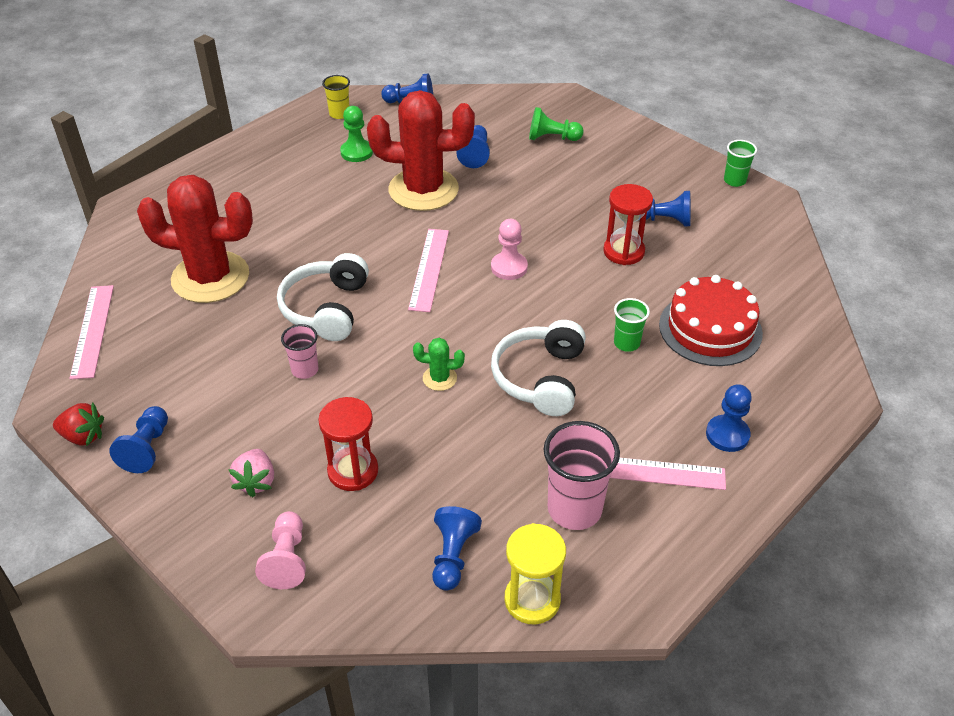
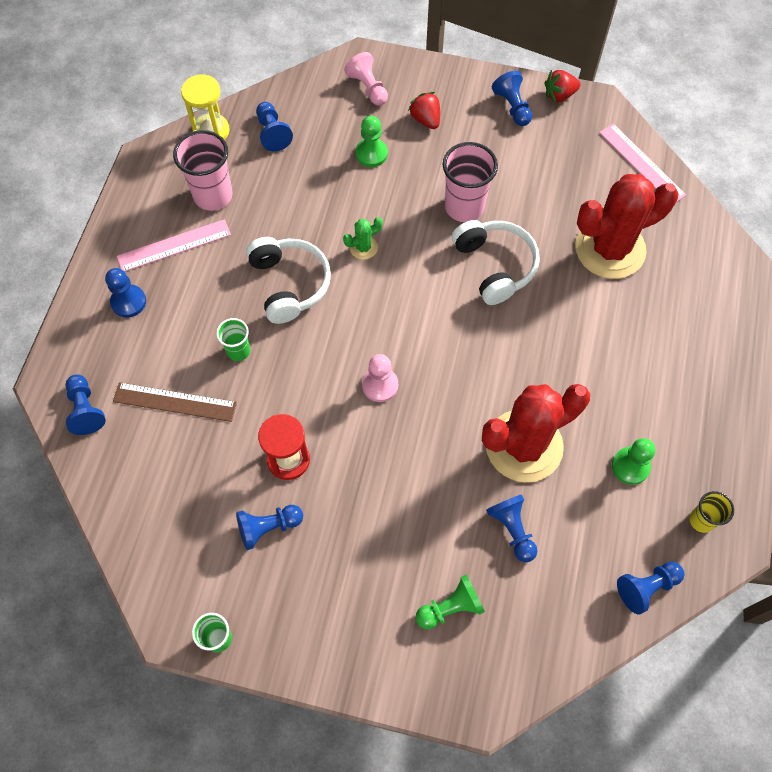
camera: 150 degrees right, 20 degrees up
pink strawberry [228,449,274,497] -> red strawberry [408,92,440,129]
pink cup [281,324,318,379] -> pink cup [443,142,498,222], size x1.79
red hourglass [318,397,378,491] -> green pawn [356,116,388,167]
pink ruler [408,229,449,312] -> none
red cake [659,275,763,366] -> brown ruler [113,382,237,422]
none -> blue pawn [65,374,106,435]

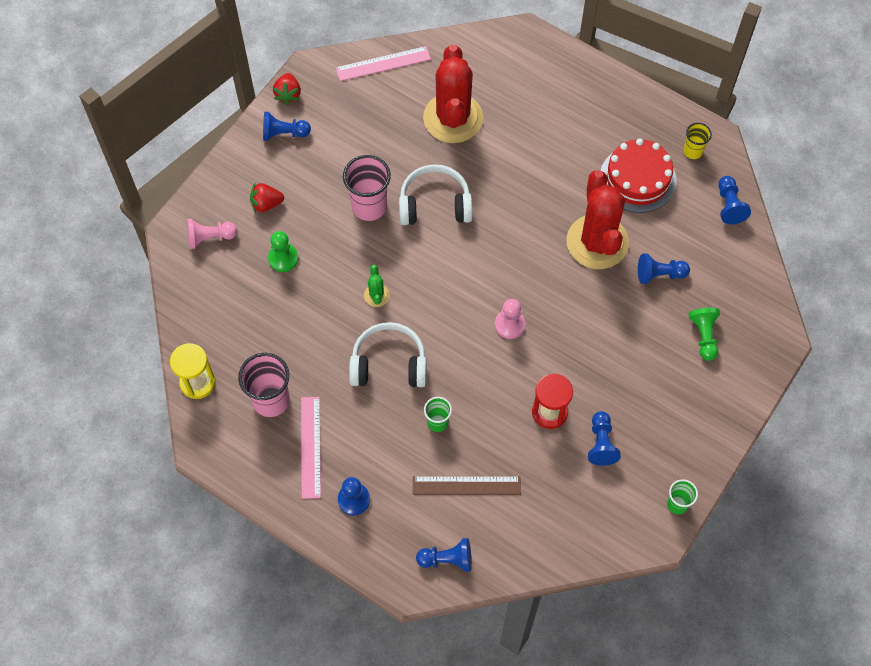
camera: 70 degrees left, 0 degrees up
brown ruler [113,382,237,422] -> brown ruler turned 60 degrees clockwise [413,476,521,495]
blue pawn [256,102,293,152] -> none
green pawn [612,438,655,485] -> red cake [601,138,677,213]

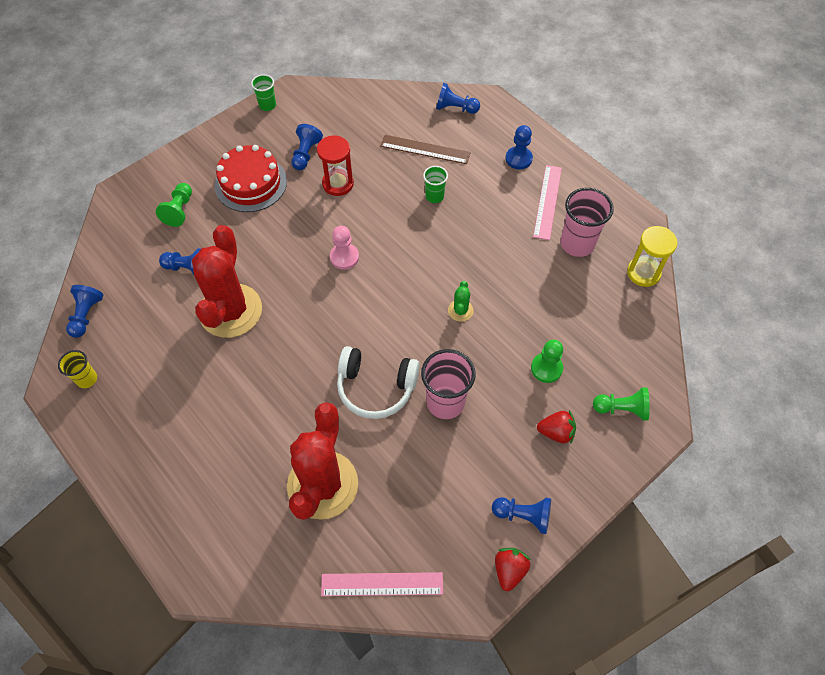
camera: 165 degrees left, 5 degrees down
pink pawn [187,219,237,249] -> green pawn [593,387,650,420]
white headphones [349,322,427,387] -> none
red cake [601,138,677,213] -> red cake moved to [215,145,287,212]

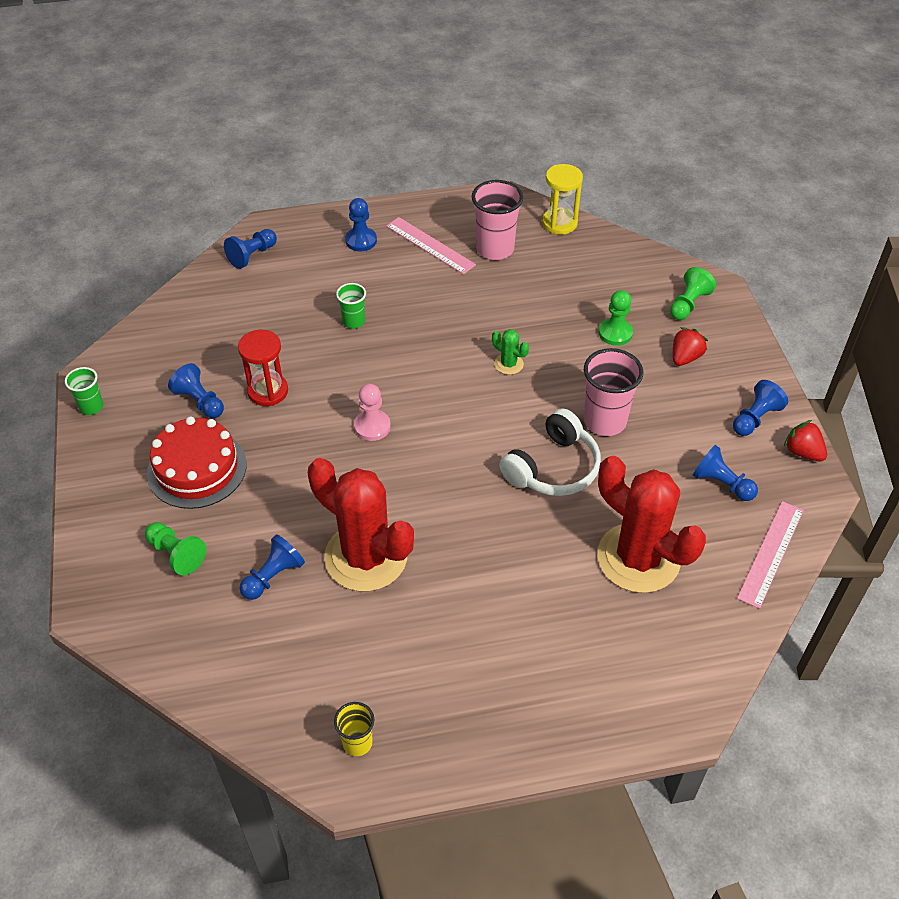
camera: 60 degrees left, 10 degrees down
blue pawn [66,285,103,338] -> blue pawn moved to [693,445,758,501]
brown ruler [380,135,471,164] -> none

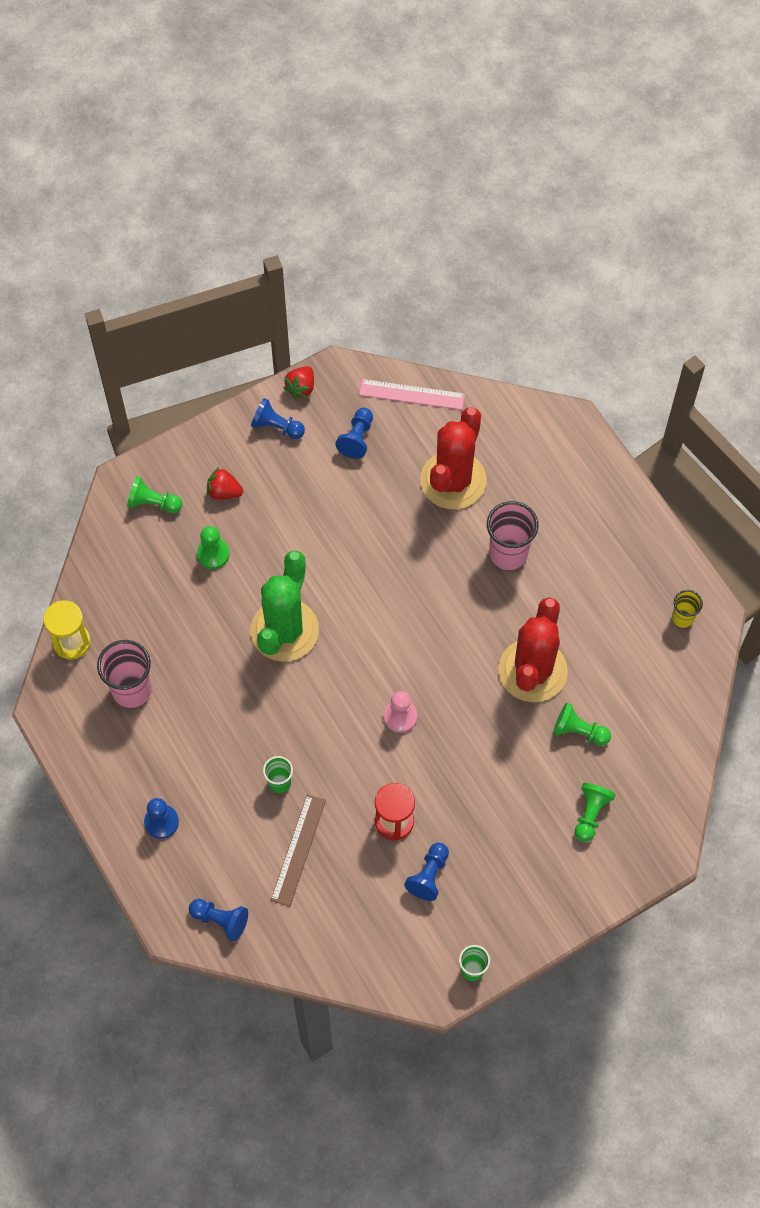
camera: 110 degrees left, 15 degrees up
red cake [147,417,246,509] -> none
blue pawn [239,535,305,600] -> green pawn [553,703,611,746]
pink ruler [386,217,476,275] -> none
green cactus [492,329,529,375] -> green cactus [250,551,319,662], size x2.47
white headphones [499,408,601,496] -> none
pink cup [584,348,643,436] -> pink cup moved to [487,501,539,570]
none -> brown ruler [271,794,326,907]

